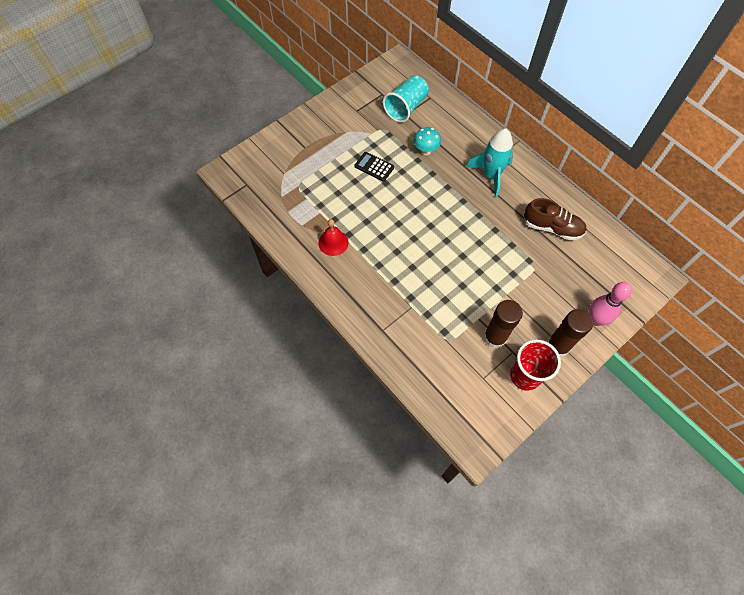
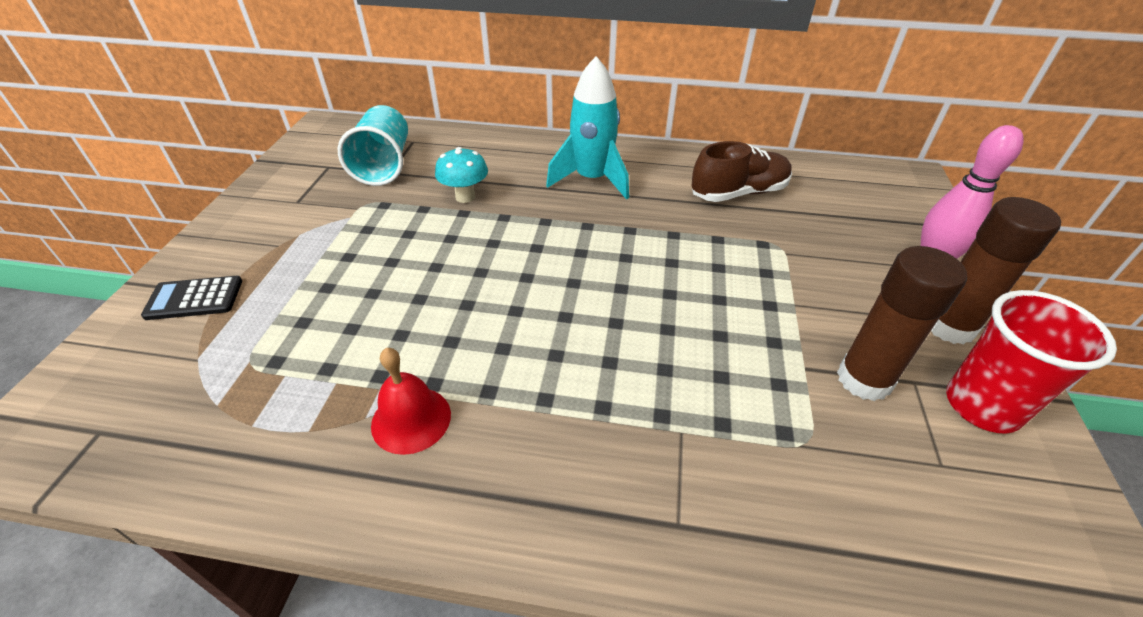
camera: 40 degrees left, 20 degrees down
black calculator [354,152,394,182] -> black calculator moved to [141,276,242,320]

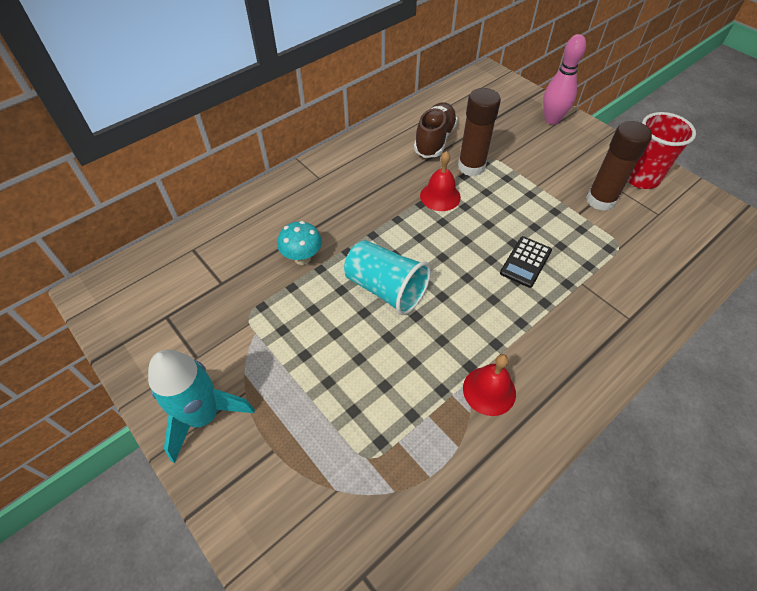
camera: 50 degrees left, 10 degrees up
black calculator [141,276,242,320] -> black calculator moved to [500,236,552,288]
turquoise cup [338,105,408,186] -> turquoise cup moved to [344,240,431,315]
turquoise rocket [546,56,629,200] -> turquoise rocket moved to [148,350,255,463]
brown glue stick [931,197,1061,345] -> brown glue stick moved to [458,88,501,176]
none -> red bell [420,151,461,211]

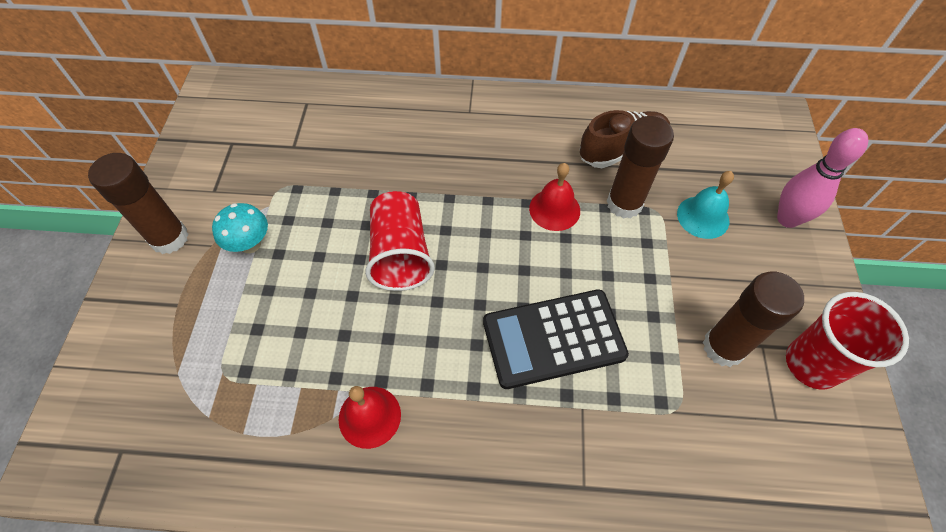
camera: 45 degrees right, 5 degrees up
turquoise rocket [148,350,255,463] -> brown glue stick [88,153,189,254]
turquoise mushroom [277,221,322,265] -> turquoise mushroom moved to [212,203,268,253]
turquoise cup [344,240,431,315] -> red cup [365,191,435,291]
black calculator [500,236,552,288] -> black calculator [483,289,629,389], size x1.78
none -> turquoise bell [677,171,734,239]

